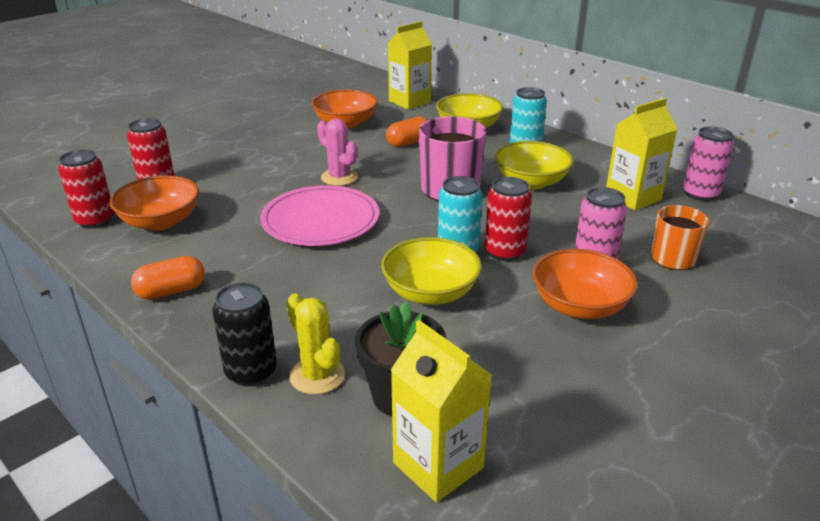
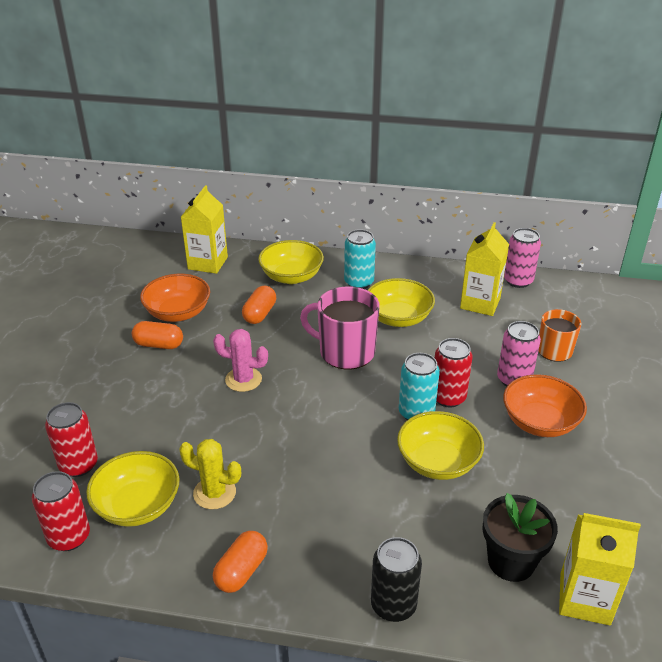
camera: 35 degrees left, 5 degrees up
orange bowl [109,176,199,231] -> yellow bowl [86,451,180,527]
pink plate [260,186,379,246] -> none
yellow cactus [286,293,345,395] -> yellow cactus moved to [179,439,241,509]
none -> orange capsule [132,321,183,349]

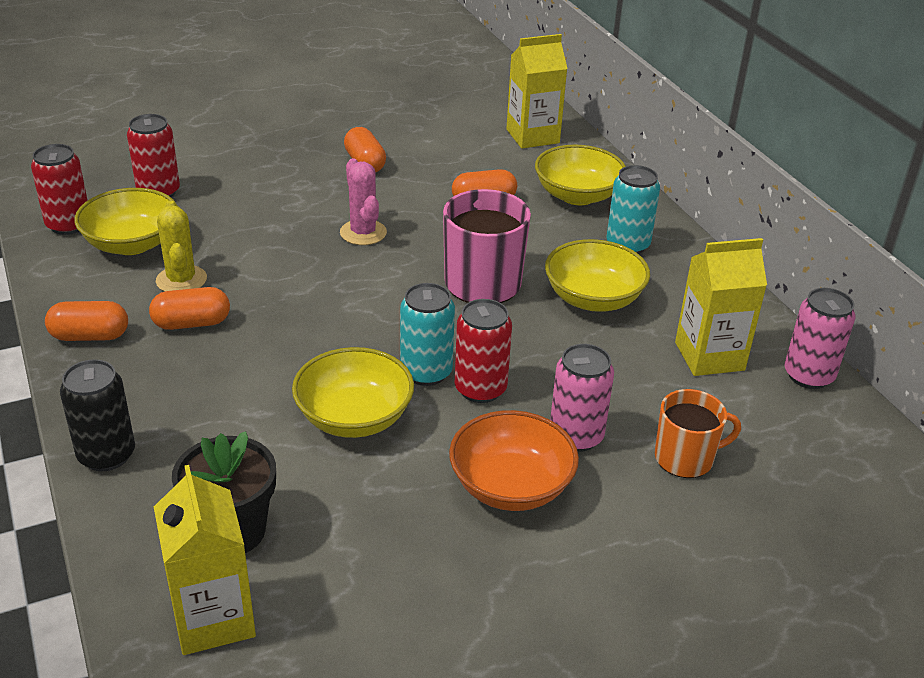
camera: 55 degrees right, 0 degrees up
orange bowl [140,274,210,322] -> none
none -> orange capsule [149,287,230,330]

